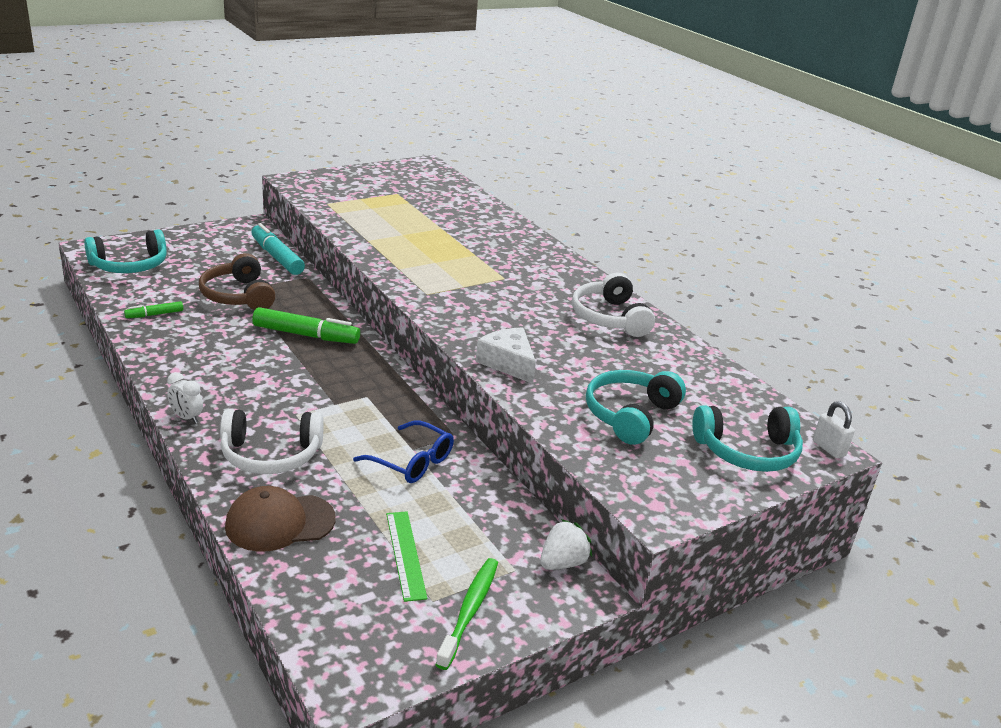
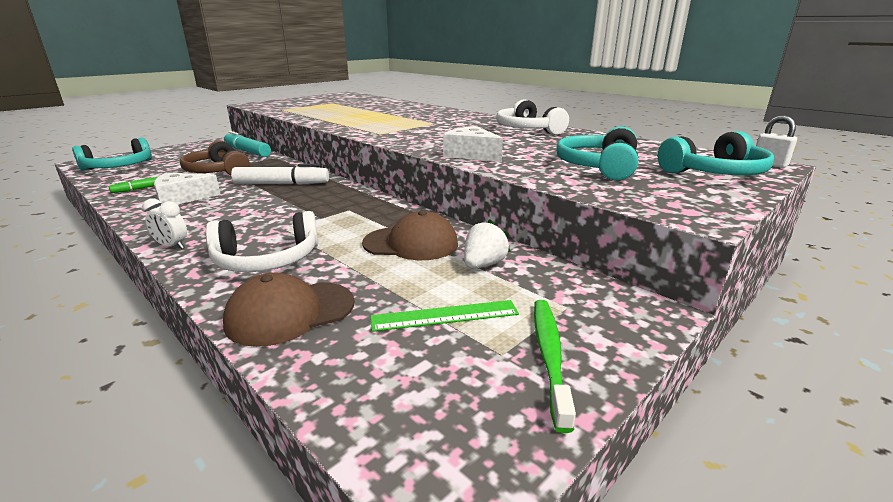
camera: 10 degrees left, 5 degrees down
green marker [252,307,360,344] -> white marker [231,164,329,185]
blue glasses [353,421,454,483] -> brown cap [362,210,458,260]
green ruler [386,511,427,602] -> green ruler turned 75 degrees counterclockwise [371,300,519,332]
white strawberry [540,519,592,570] -> white strawberry moved to [464,219,510,268]
none -> white cheese [154,173,221,206]

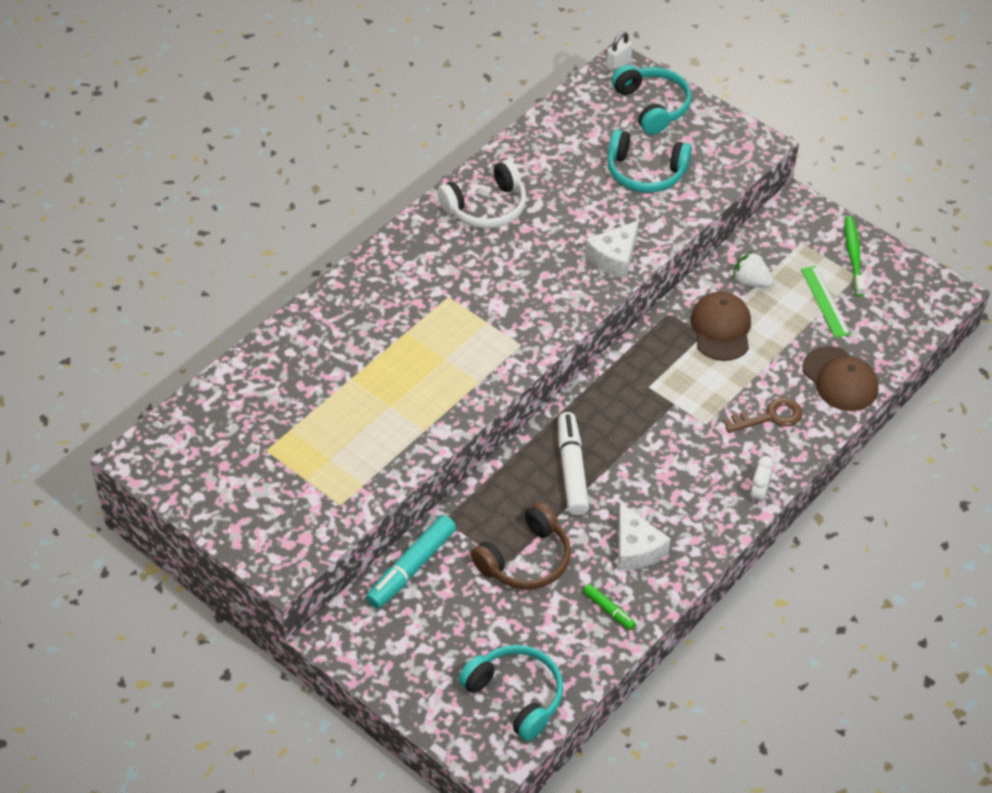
camera: 95 degrees left, 25 degrees up
white headphones [206,211,318,272] -> brown key [723,398,802,433]
green toothbrush [534,300,576,433] -> green toothbrush turned 90 degrees clockwise [845,216,865,297]

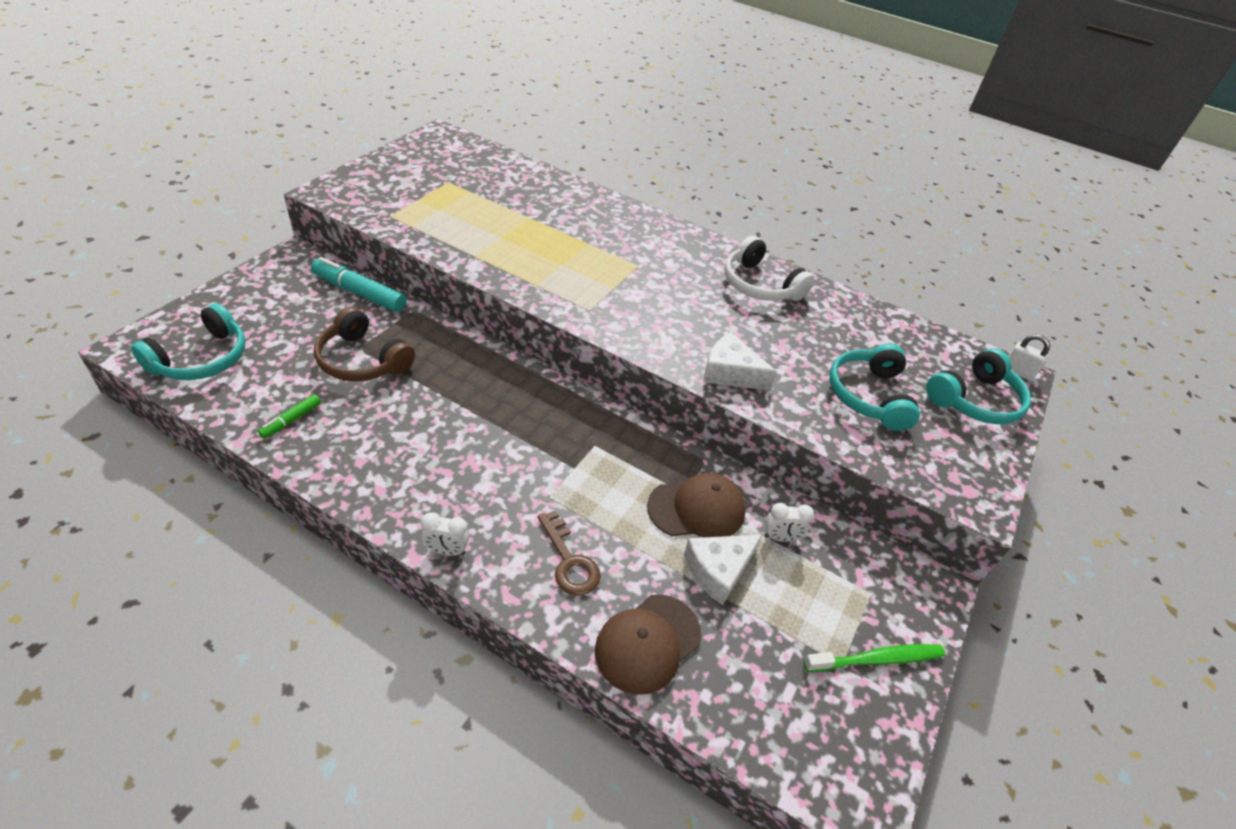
camera: 75 degrees right, 5 degrees down
white marker [558,412,589,515] -> none
white cheese [618,503,671,570] -> white cheese moved to [684,535,762,605]
white strawberry [733,251,773,288] -> white clock [764,503,814,542]
green ruler [801,266,851,338] -> none

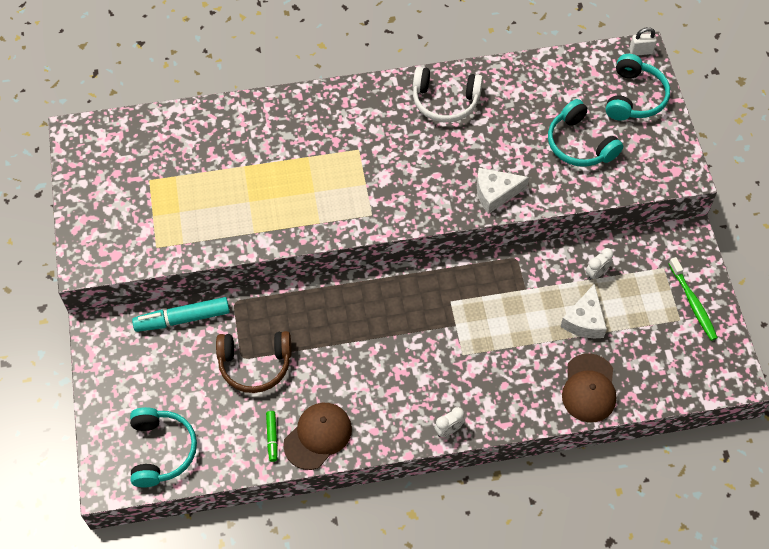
camera: 35 degrees left, 15 degrees up
brown key [538,510,601,595] -> none
brown cap [647,473,746,537] -> brown cap moved to [283,403,352,470]
green toothbrush [804,644,945,672] -> green toothbrush turned 120 degrees clockwise [669,257,718,341]

